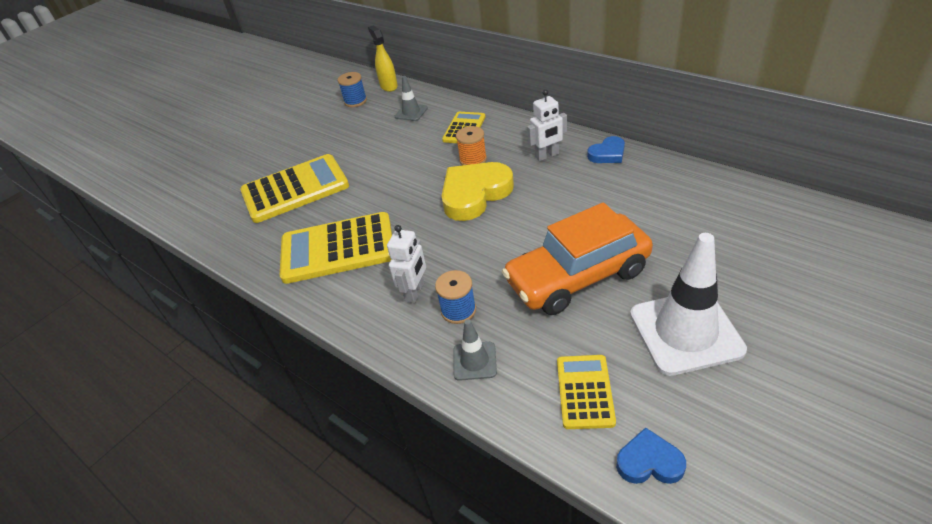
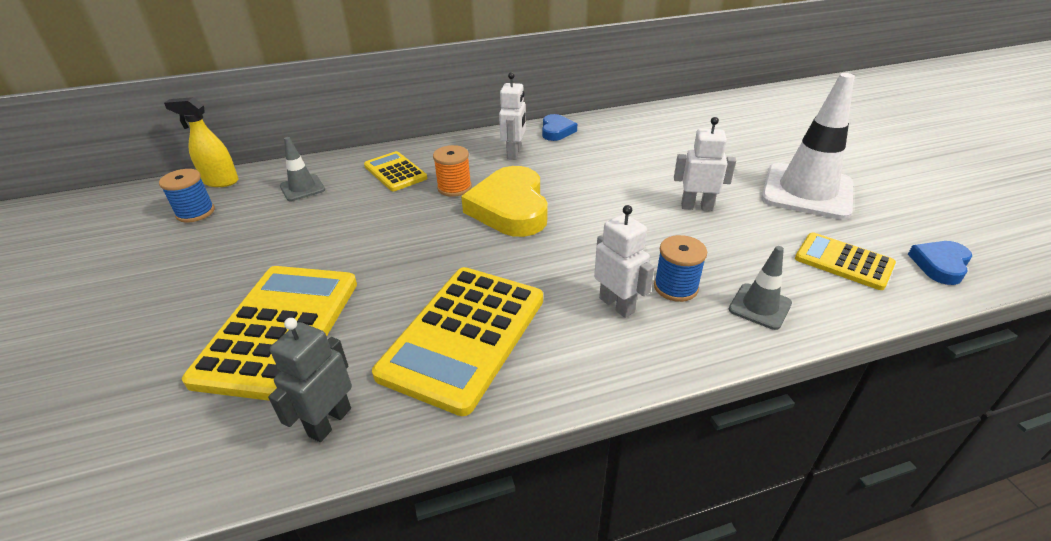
camera: 60 degrees left, 5 degrees down
orange car [502,202,653,315] -> white robot [674,117,736,211]
none -> grey robot [268,318,352,442]

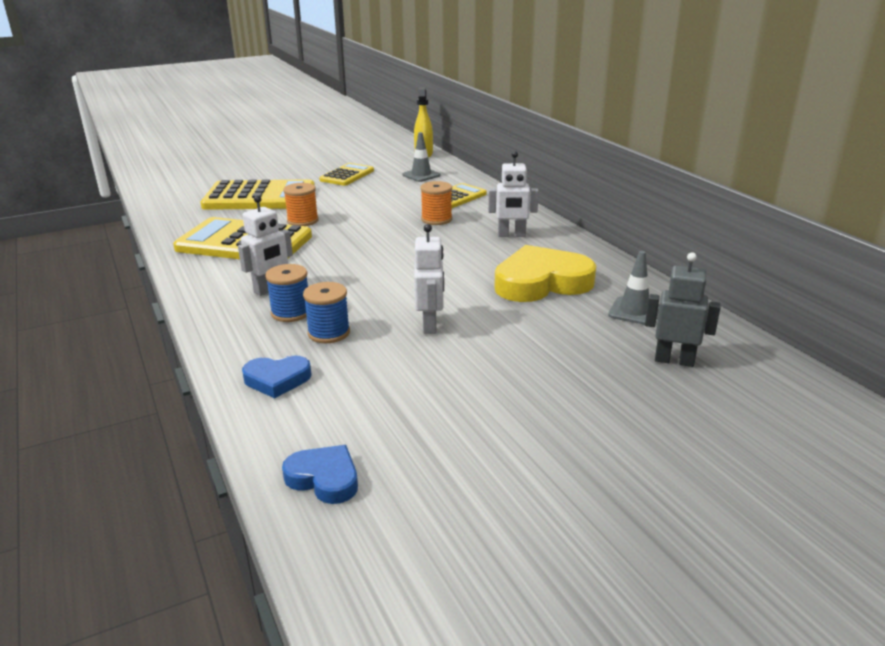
camera: 80 degrees right, 10 degrees down
blue spool [159,169,215,223] -> blue spool moved to [303,282,350,343]
grey robot [268,318,352,442] -> grey robot moved to [645,252,721,367]
yellow heart [461,166,548,237] -> yellow heart moved to [494,245,596,302]
blue heart [542,114,577,141] -> blue heart moved to [242,356,312,398]
grey traffic cone [729,246,792,330] -> grey traffic cone moved to [608,251,660,325]
white traffic cone [761,73,854,220] -> none
yellow calculator [795,232,896,290] -> yellow calculator moved to [319,163,374,186]
none -> orange spool [283,183,319,226]

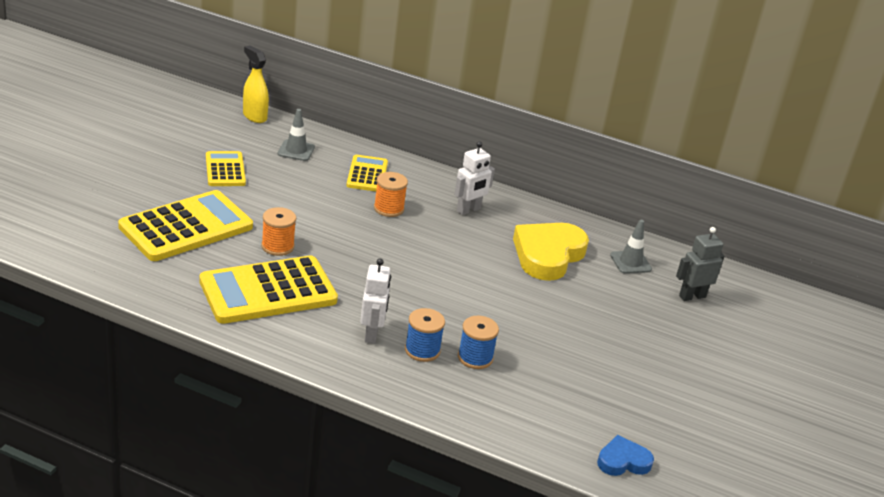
camera: 45 degrees left, 5 degrees up
blue heart [242,356,312,398] -> none
white robot [414,224,444,334] -> none

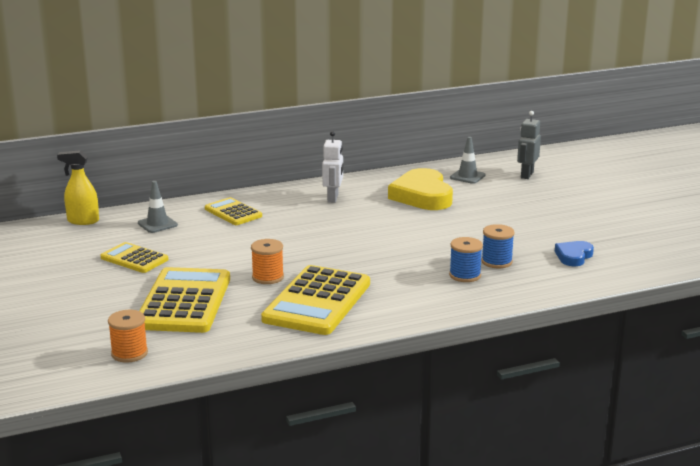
camera: 40 degrees left, 10 degrees down
white robot [360,258,391,344] -> none
orange spool [374,172,408,217] -> orange spool moved to [108,310,148,363]
blue heart [597,435,654,476] -> blue heart moved to [555,241,594,266]

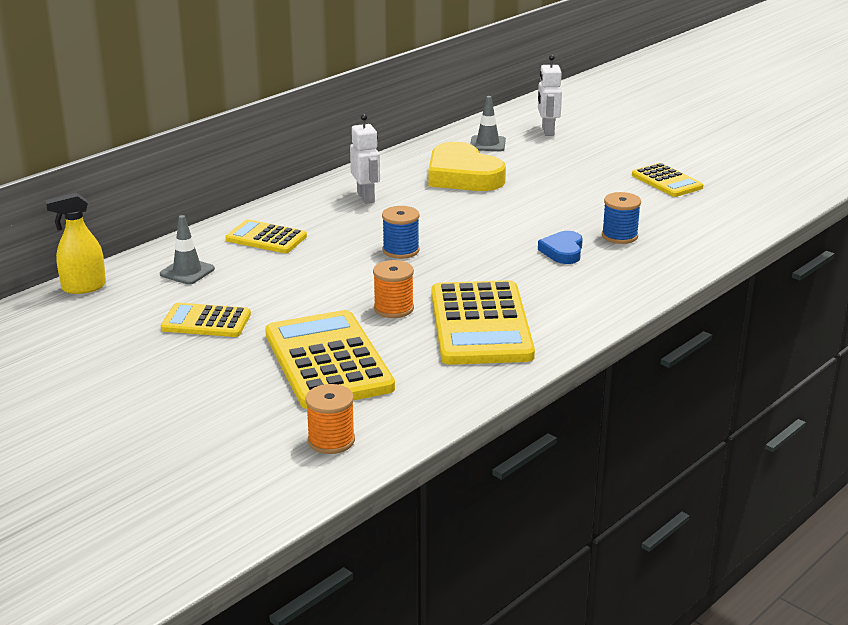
camera: 25 degrees left, 5 degrees up
blue spool [449,237,483,282] -> blue spool moved to [382,206,420,259]
grey robot [517,111,541,179] -> white robot [538,55,562,136]
blue heart [555,241,594,266] -> blue heart moved to [538,231,583,264]
none -> yellow calculator [632,163,703,197]

